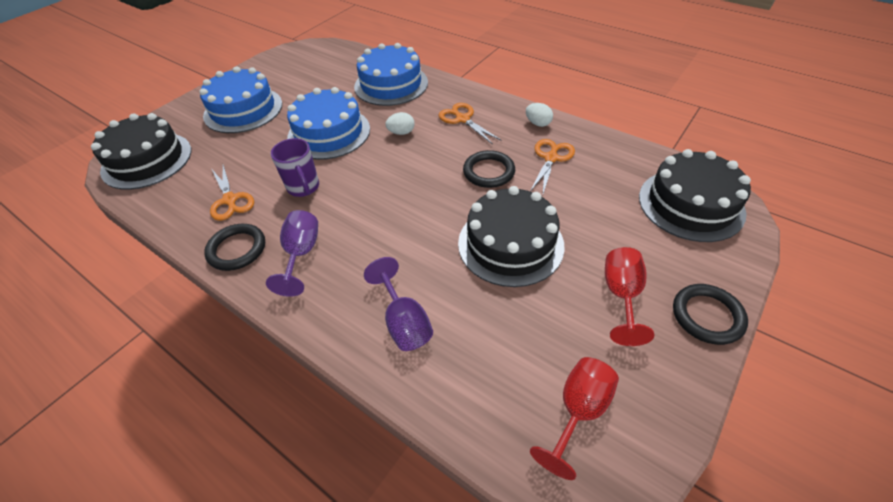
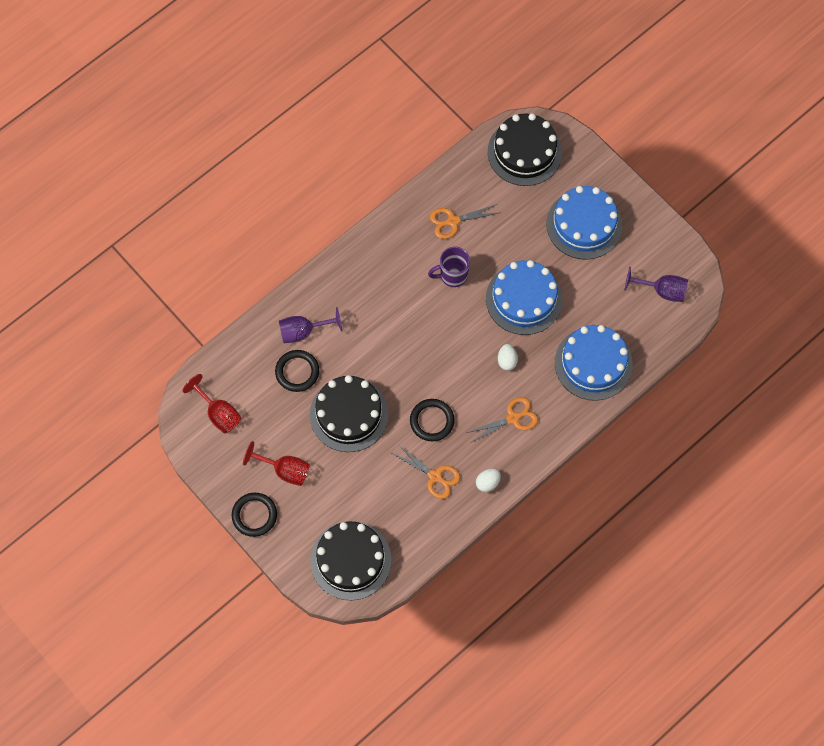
camera: 100 degrees right, 20 degrees up
black ring [204,224,265,271] -> black ring moved to [275,350,319,392]
purple goblet [266,210,318,297] -> purple goblet moved to [624,267,688,302]

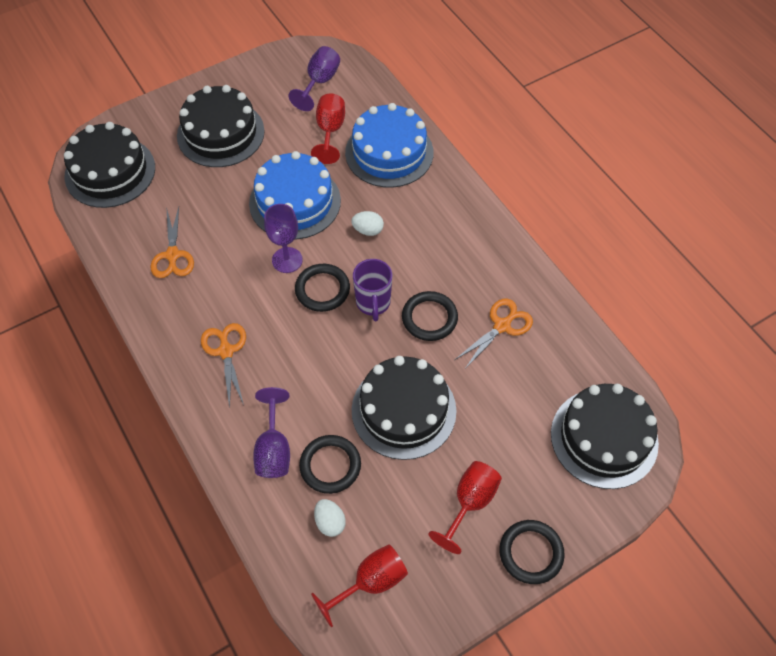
camera: 80 degrees left, 10 degrees down
purple mug [428,246,470,287] -> purple mug moved to [353,259,392,321]
orange scissors [467,397,538,443] -> orange scissors moved to [201,323,246,408]
white egg [476,468,501,492] -> white egg moved to [314,499,346,537]
blue cake [547,186,622,259] -> black cake [177,85,265,167]
none -> purple goblet [264,204,303,273]
none -> black ring [295,264,350,312]
none -> red goblet [311,94,345,164]

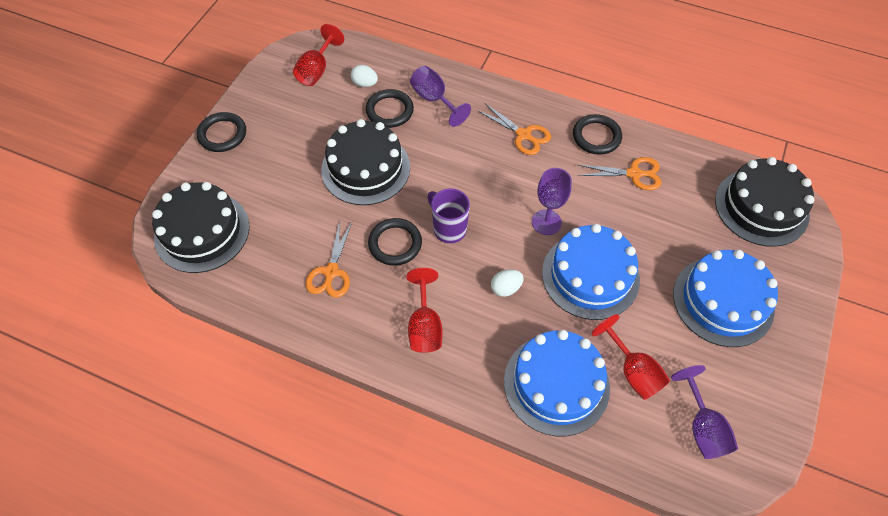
camera: 145 degrees right, 0 degrees up
orange scissors [150,207,194,278] -> orange scissors turned 135 degrees clockwise [578,157,662,190]
black cake [177,85,265,167] -> blue cake [673,250,778,347]
black ring [295,264,350,312] -> black ring moved to [573,114,622,155]
red goblet [428,461,502,554] -> red goblet moved to [406,268,443,353]

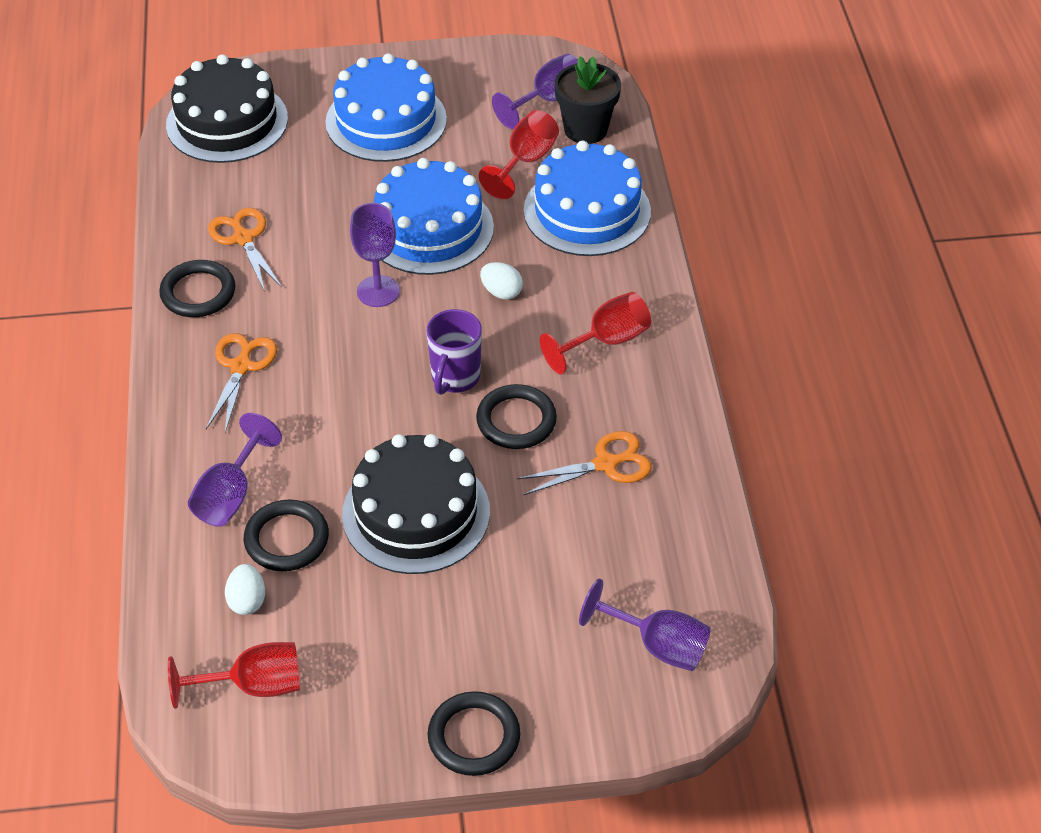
camera: 120 degrees left, 10 degrees down
black cake [152,182,250,273] -> purple goblet [579,579,711,671]
none -> black flower pot [554,56,621,144]

